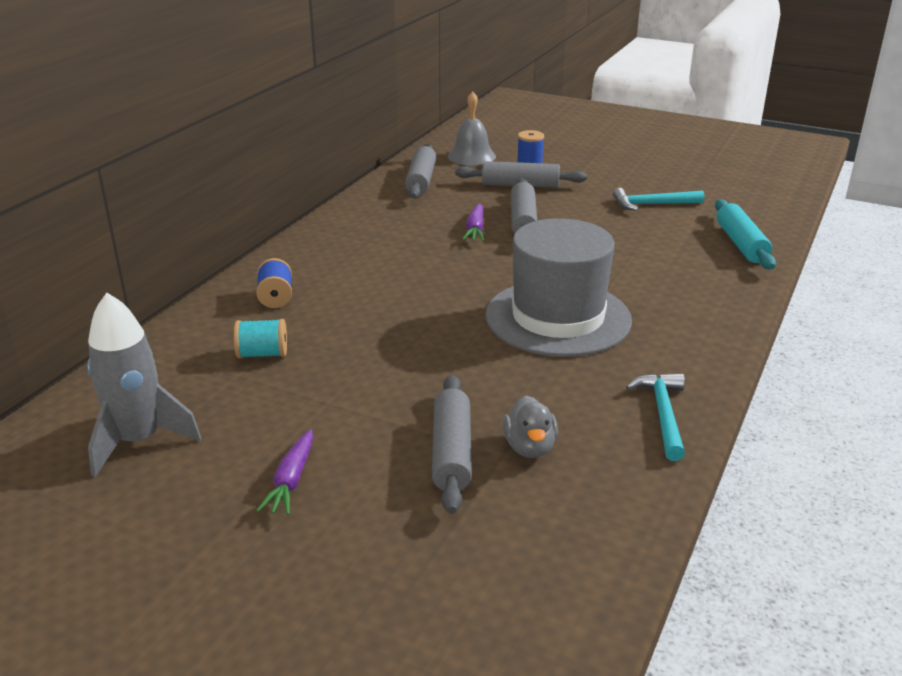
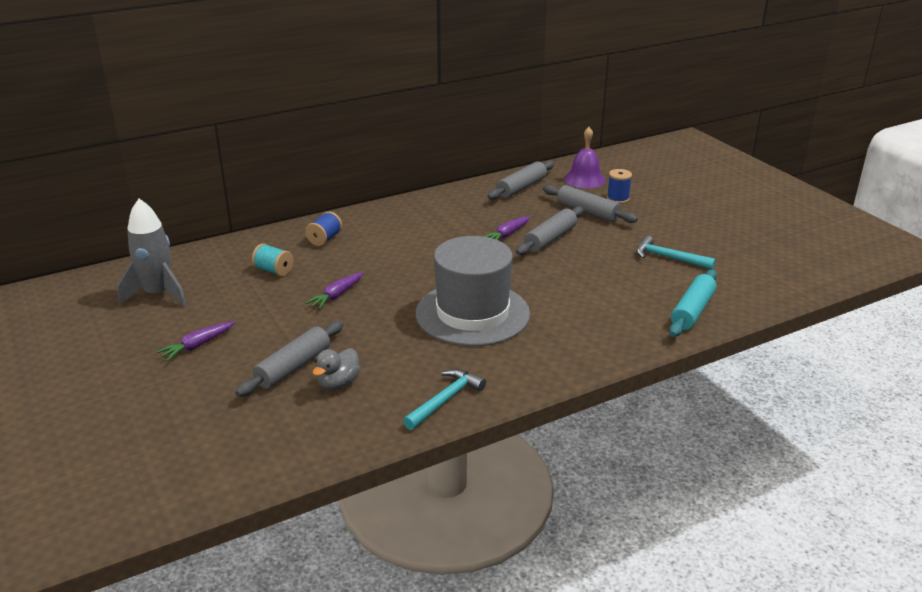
camera: 35 degrees right, 0 degrees up
grey bell [448,91,496,165] -> purple bell [564,127,605,188]
none -> purple carrot [305,272,363,309]

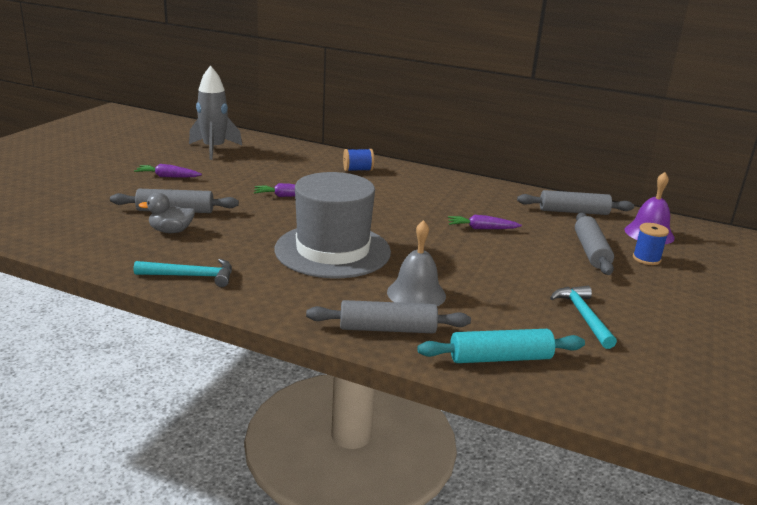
camera: 50 degrees right, 5 degrees down
turquoise spool [252,243,293,276] -> none
grey rolling pin [516,206,584,255] -> grey rolling pin moved to [306,300,471,333]
none -> grey bell [387,220,446,306]

